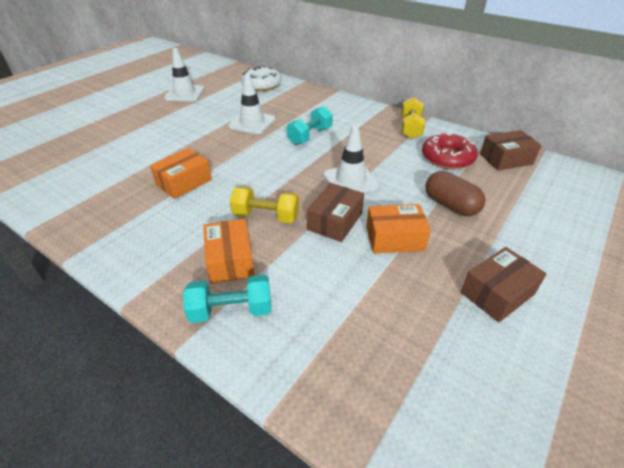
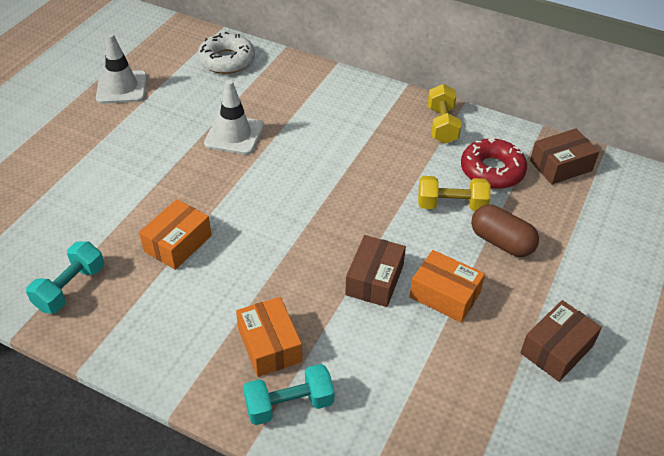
camera: 10 degrees left, 5 degrees up
yellow dumbbell [230,186,299,223] -> yellow dumbbell moved to [418,176,490,211]
turquoise dumbbell [287,106,333,145] -> turquoise dumbbell moved to [26,241,104,314]
white traffic cone [323,125,380,193] -> none
orange box [366,204,431,254] -> orange box turned 45 degrees clockwise [410,250,485,322]

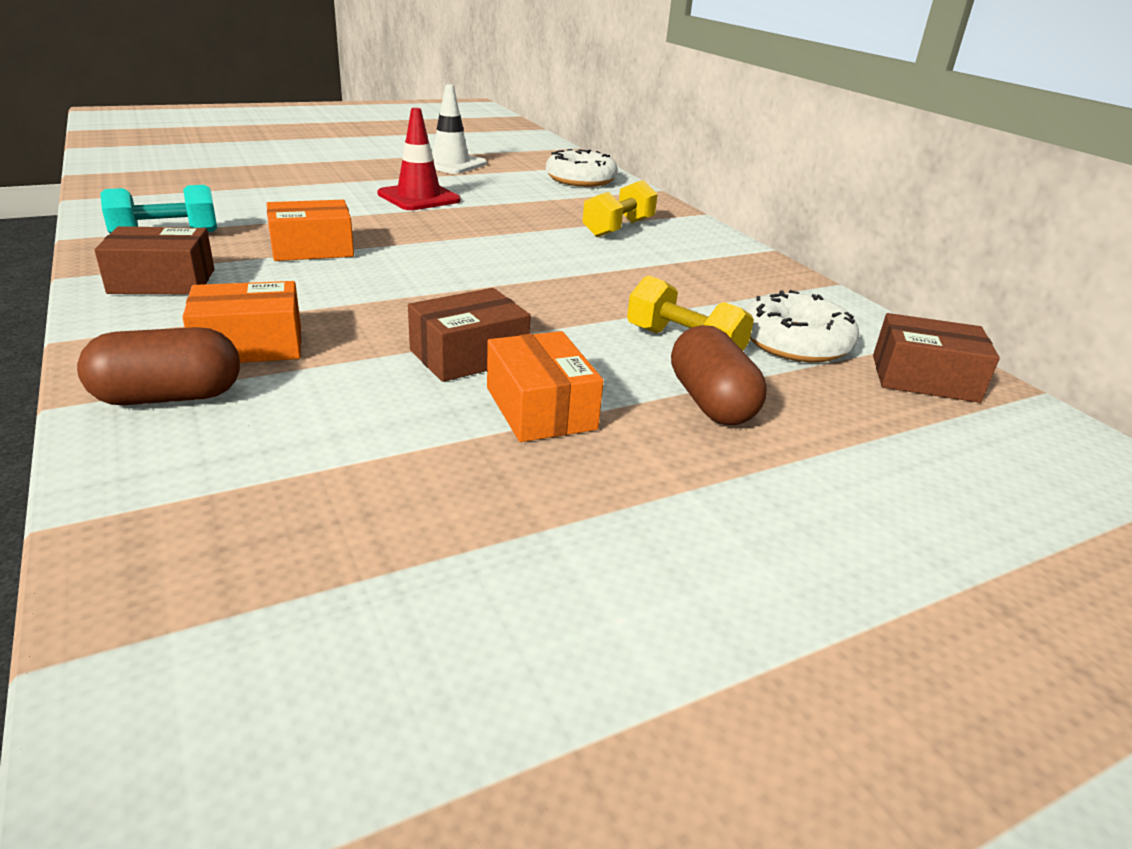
camera: 35 degrees right, 15 degrees down
white traffic cone [204,80,264,155] -> none
orange box [236,297,302,377] -> orange box turned 60 degrees clockwise [182,281,301,363]
turquoise dumbbell [243,364,335,425] -> brown capsule [77,327,240,405]
yellow dumbbell [428,84,461,144] -> yellow dumbbell moved to [583,180,658,237]
red donut [461,137,527,189] -> white donut [745,290,859,362]
brown box [520,300,602,382] -> brown box moved to [94,226,214,294]
none -> red traffic cone [377,108,461,210]

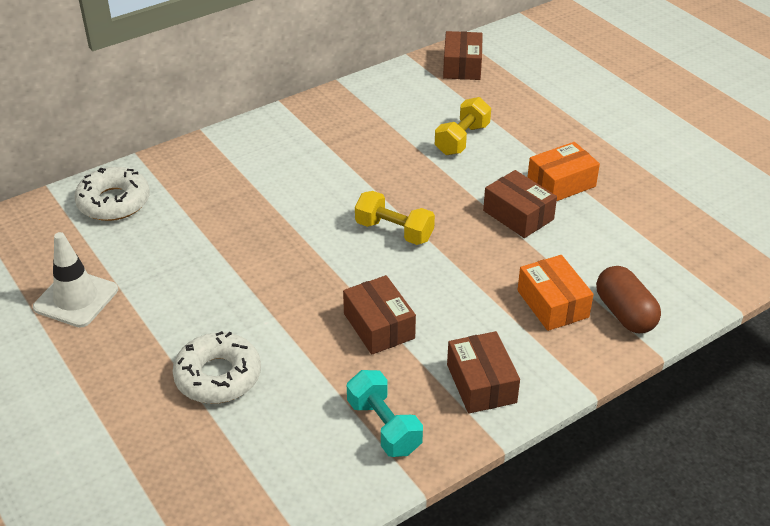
camera: 95 degrees left, 10 degrees up
orange box [266,200,354,261] -> brown box [343,275,416,355]
red traffic cone [377,108,461,210] -> none
yellow dumbbell [583,180,658,237] -> yellow dumbbell moved to [355,191,435,245]
brown capsule [671,325,767,425] -> none
white donut [745,290,859,362] -> white donut moved to [173,331,261,404]

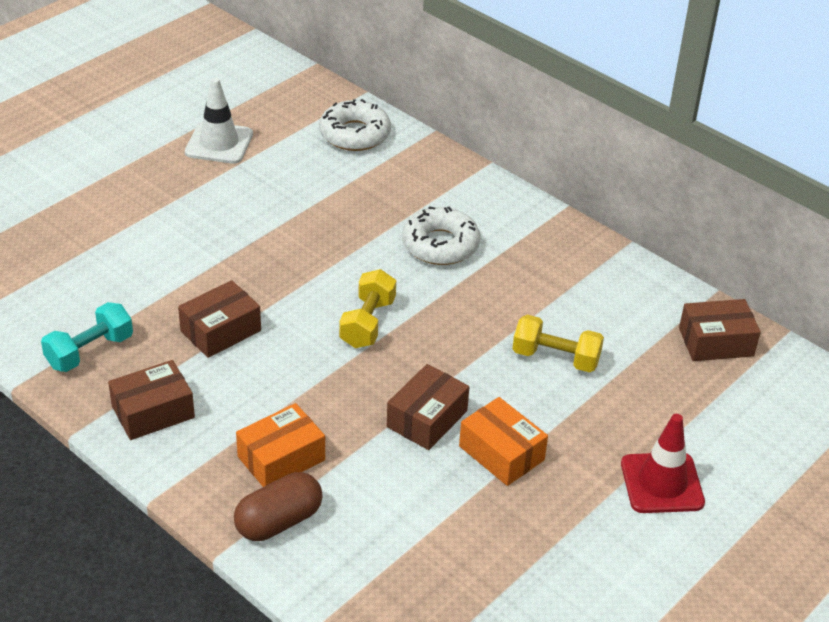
camera: 75 degrees right, 0 degrees up
white donut [173,331,261,404] -> white donut moved to [402,206,480,265]
none -> red traffic cone [621,414,705,513]

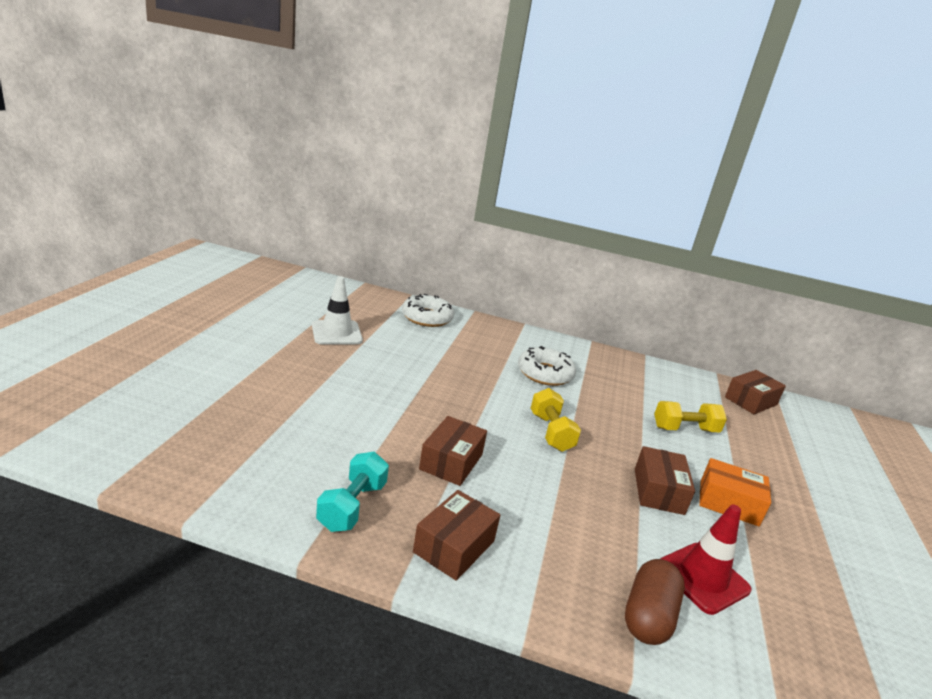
camera: 30 degrees left, 15 degrees down
orange box [236,403,325,487] -> none
red traffic cone [621,414,705,513] -> red traffic cone moved to [660,504,752,615]

